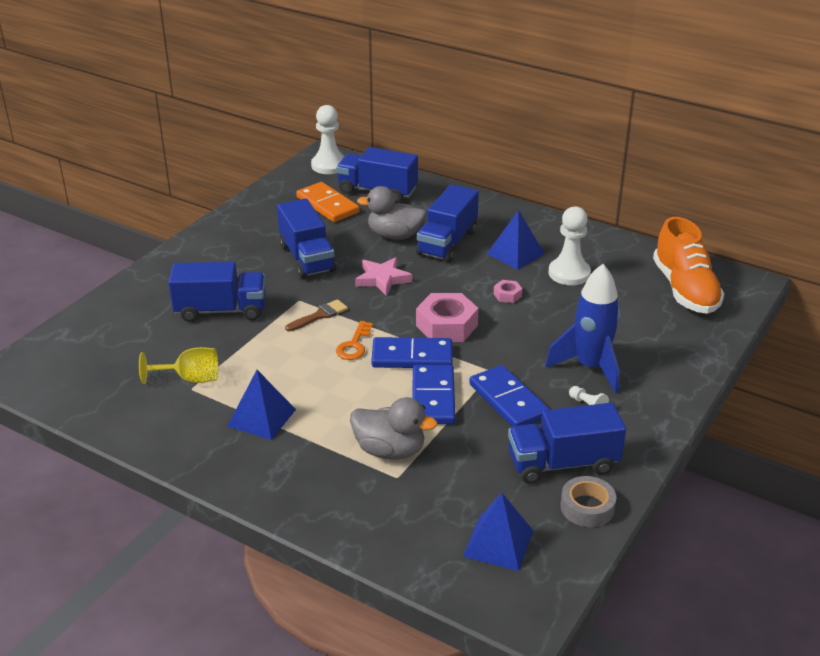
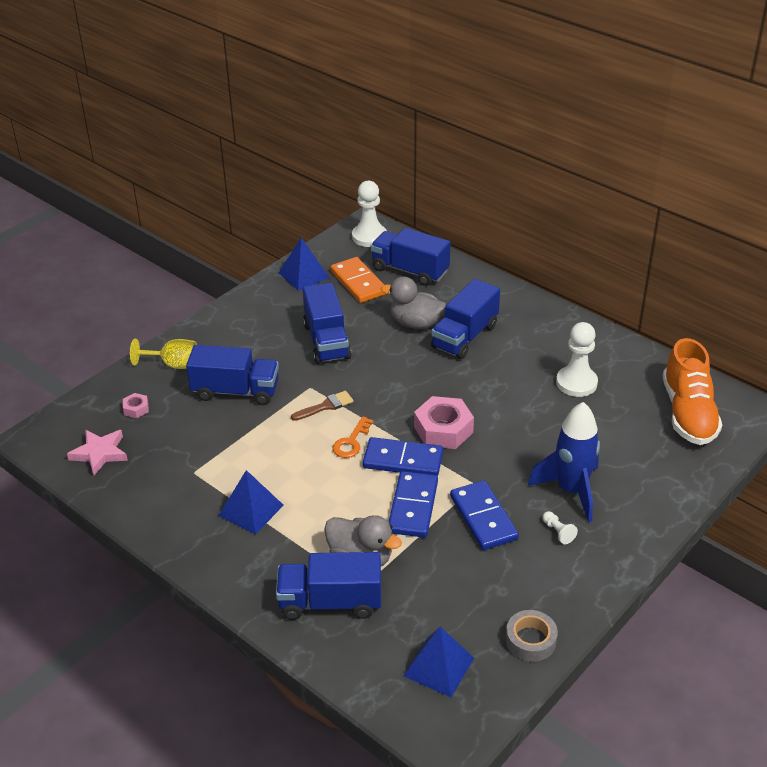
camera: 10 degrees right, 5 degrees up
yellow goblet [139,347,218,384] -> yellow goblet moved to [130,339,197,369]
pink star [355,257,412,296] -> pink star moved to [67,430,128,475]
blue pyramid [487,210,545,270] -> blue pyramid moved to [279,238,329,291]
pink nut [494,280,522,303] -> pink nut moved to [123,393,149,418]
blue truck [508,403,626,484] -> blue truck moved to [276,552,381,620]

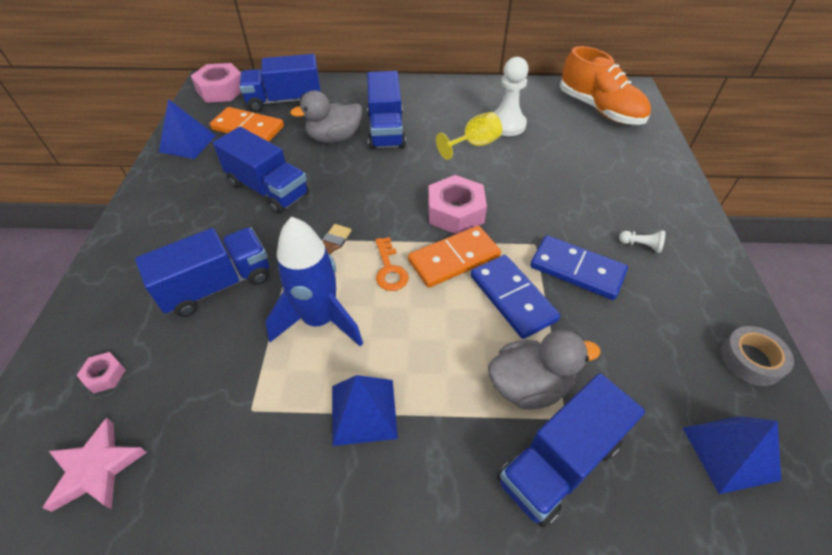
camera: 40 degrees left, 10 degrees up
yellow goblet [130,339,197,369] -> yellow goblet moved to [436,112,502,160]
white pawn [352,181,387,247] -> pink nut [191,63,241,103]
blue domino [363,437,443,476] -> orange domino [408,226,501,288]
blue rocket [528,402,600,522] -> blue rocket moved to [265,216,363,347]

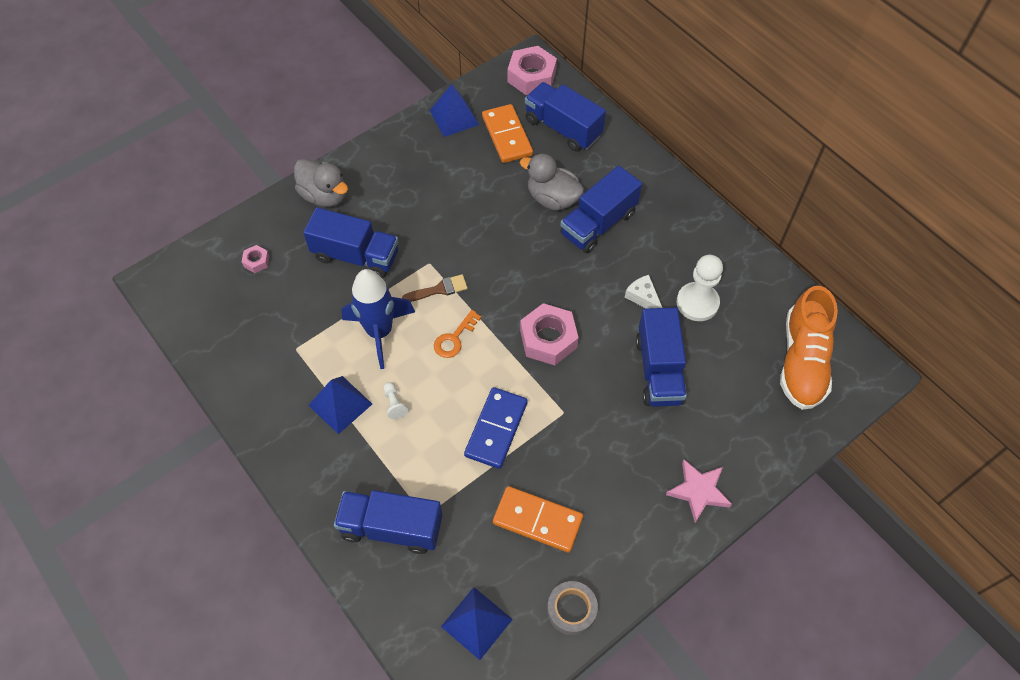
camera: 50 degrees right, 10 degrees up
pink star [43,418,147,512] -> pink star moved to [666,460,732,523]
blue truck [213,127,309,214] -> blue truck moved to [636,307,687,407]
orange domino [408,226,501,288] -> orange domino moved to [493,486,583,553]
yellow goblet [436,112,502,160] -> white cheese [625,275,662,309]
grey duck [488,330,600,410] -> grey duck moved to [294,159,348,207]
blue domino [530,235,628,300] -> none
white pawn [619,230,665,253] -> white pawn moved to [383,382,408,419]

